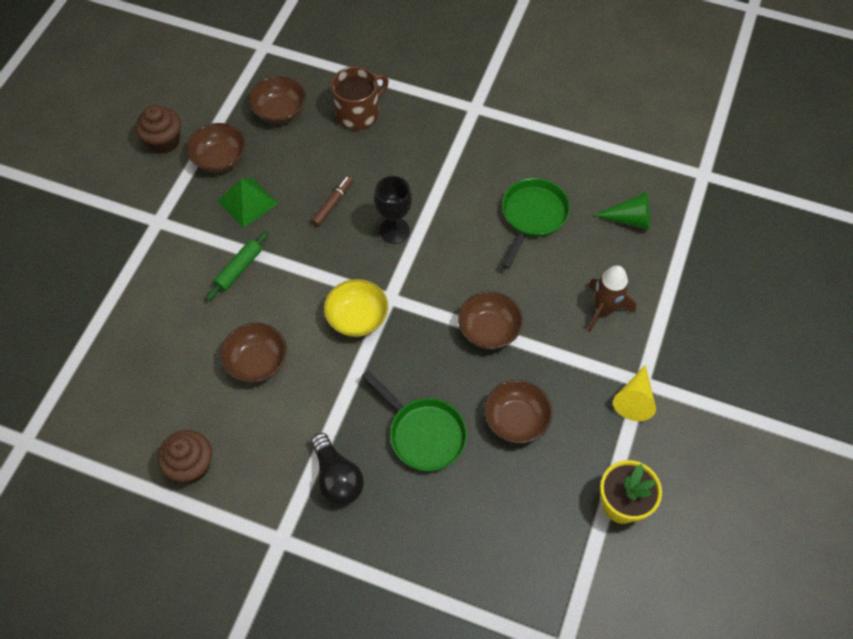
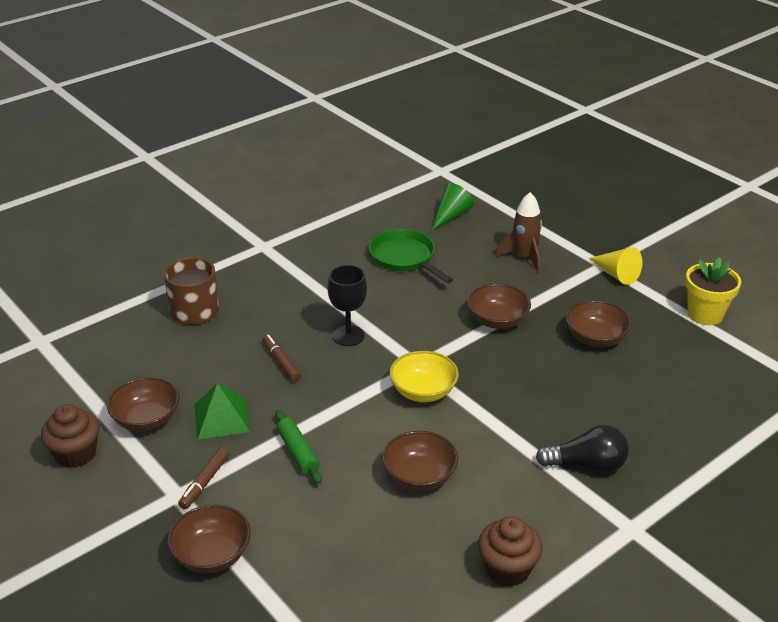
camera: 60 degrees left, 25 degrees down
brown bowl [249,76,306,124] -> brown bowl moved to [168,504,251,573]
green pan [362,370,467,471] -> none
none -> brown marker [178,447,230,509]

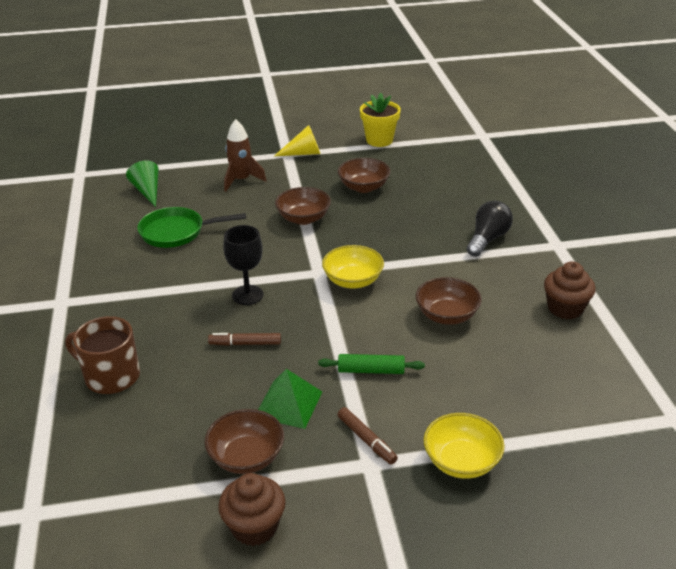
camera: 60 degrees left, 0 degrees up
brown bowl [168,504,251,573] -> yellow bowl [424,413,505,479]

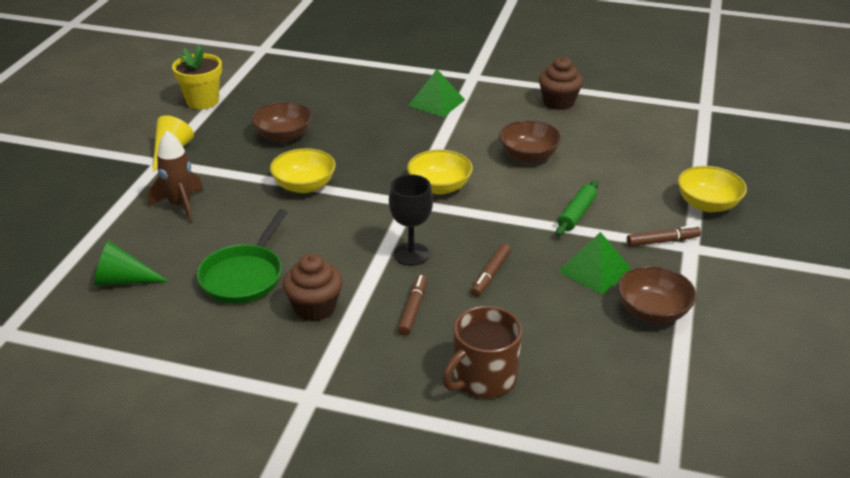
camera: 65 degrees left, 0 degrees up
brown cupcake [218,473,286,546] -> brown cupcake moved to [283,253,343,321]
brown bowl [275,187,331,225] -> yellow bowl [270,148,336,193]
black light bulb [467,201,513,257] -> green pyramid [408,69,465,117]
none -> brown marker [398,275,427,336]

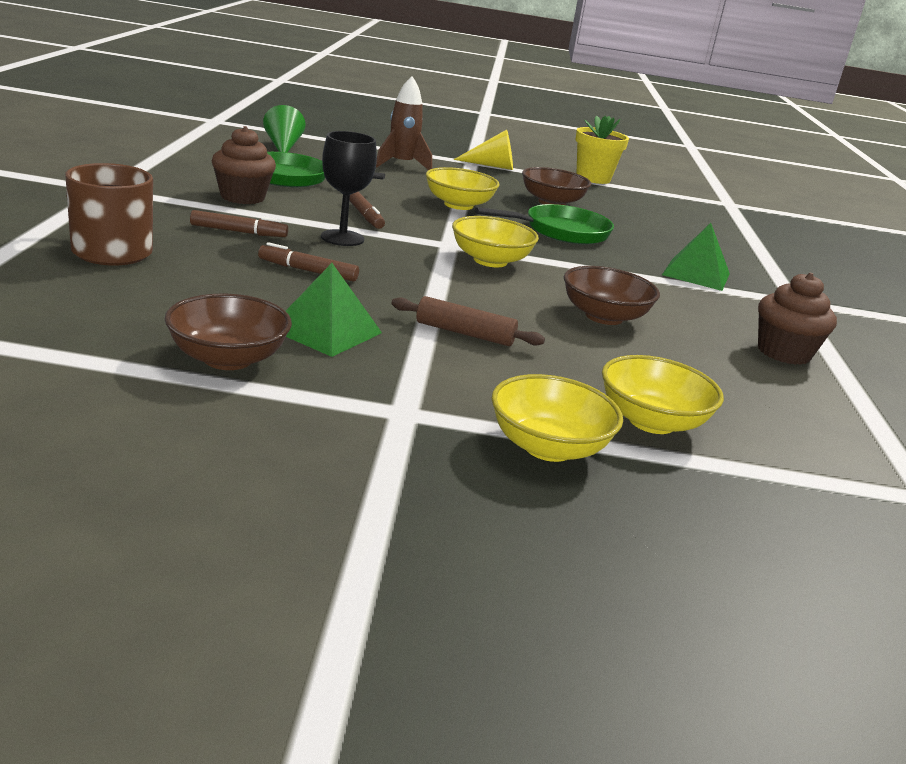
camera: 75 degrees right, 10 degrees down
green rolling pin [556,180,598,236] -> brown rolling pin [391,296,545,346]
brown marker [627,225,701,247] -> brown marker moved to [349,192,385,229]
none -> green pan [475,204,614,244]
none -> yellow bowl [602,355,724,434]

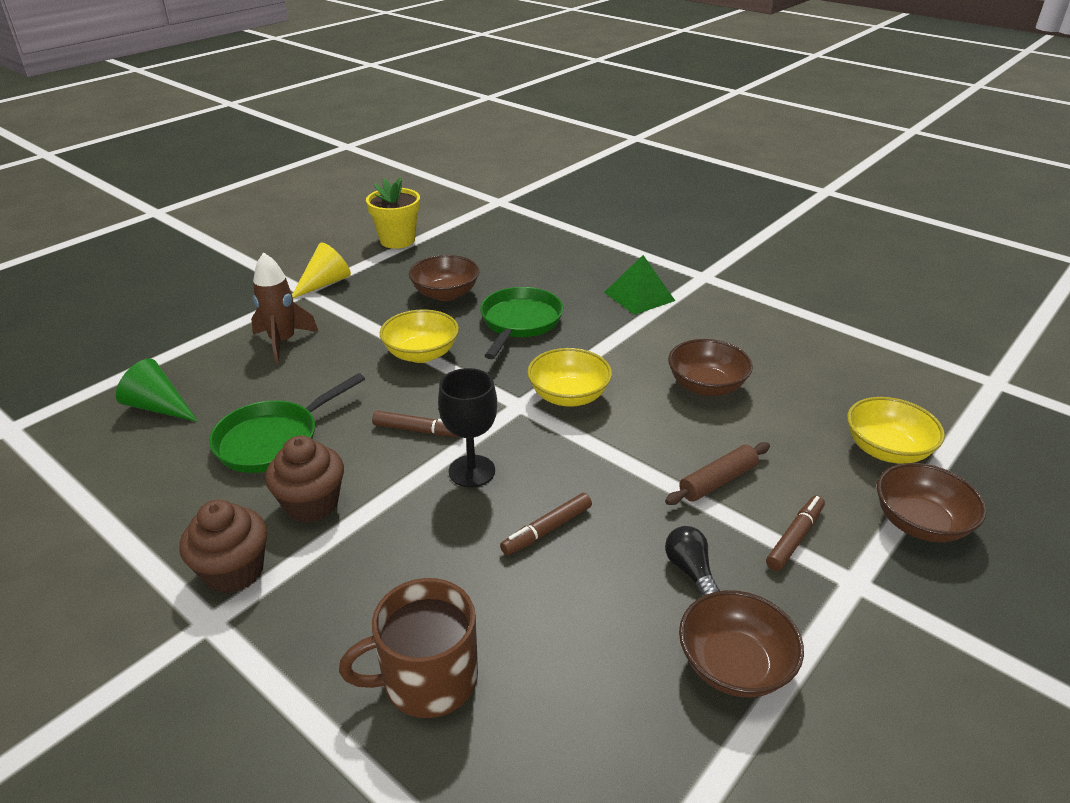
camera: 50 degrees left, 10 degrees up
brown marker [190,210,288,237] -> brown marker moved to [766,496,825,571]
green pyramid [286,263,382,357] -> black light bulb [665,526,720,596]
yellow bowl [492,374,623,462] -> brown bowl [877,463,986,542]
brown cupcake [758,273,837,365] -> brown cupcake moved to [179,500,268,593]

